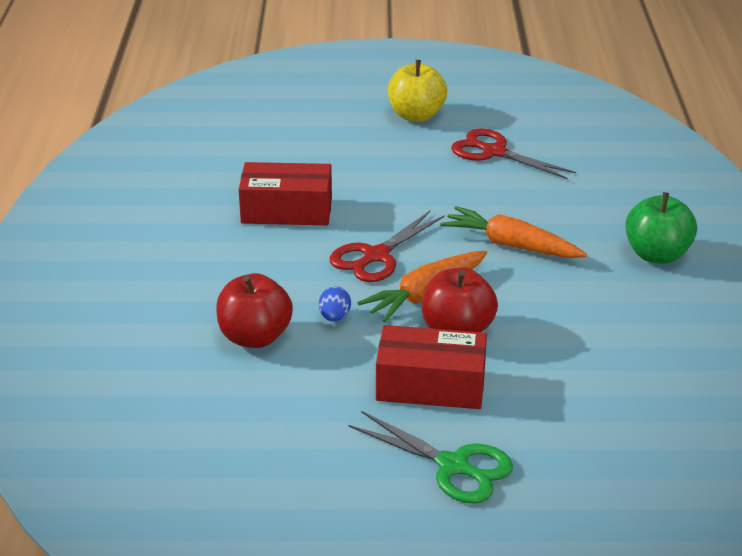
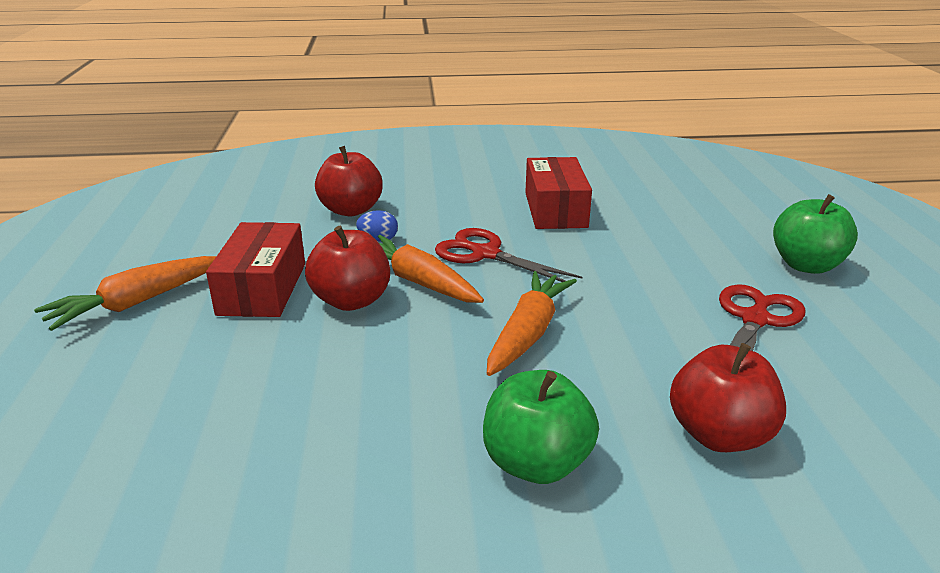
camera: 85 degrees right, 5 degrees down
green scissors [348,411,513,504] -> orange carrot [34,256,216,331]
yellow apple [388,60,447,122] -> green apple [773,194,858,274]
none -> red apple [670,343,786,452]

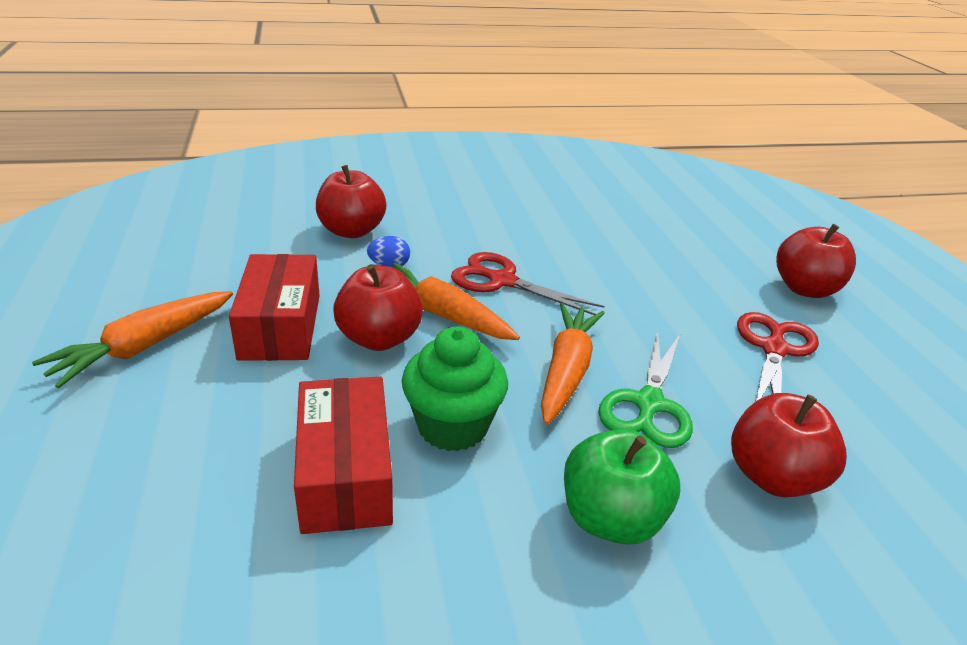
camera: 10 degrees left, 5 degrees up
red box [525,157,592,229] -> red box moved to [294,377,393,534]
green apple [773,194,858,274] -> red apple [776,224,856,298]
none -> green cupcake [402,326,508,451]
none -> green scissors [598,330,693,448]

